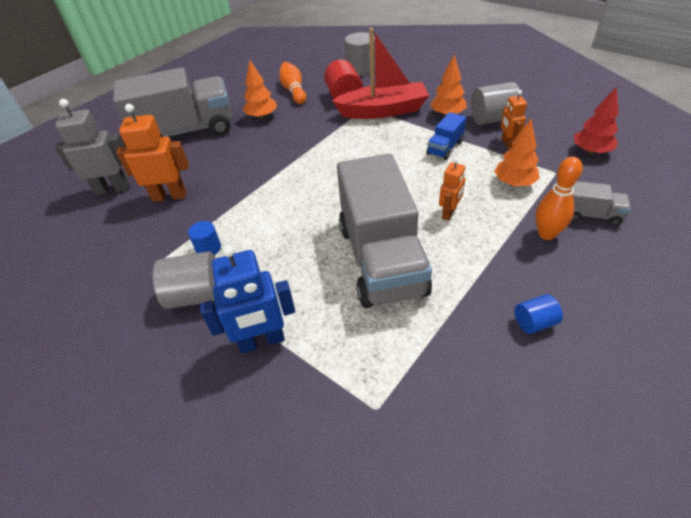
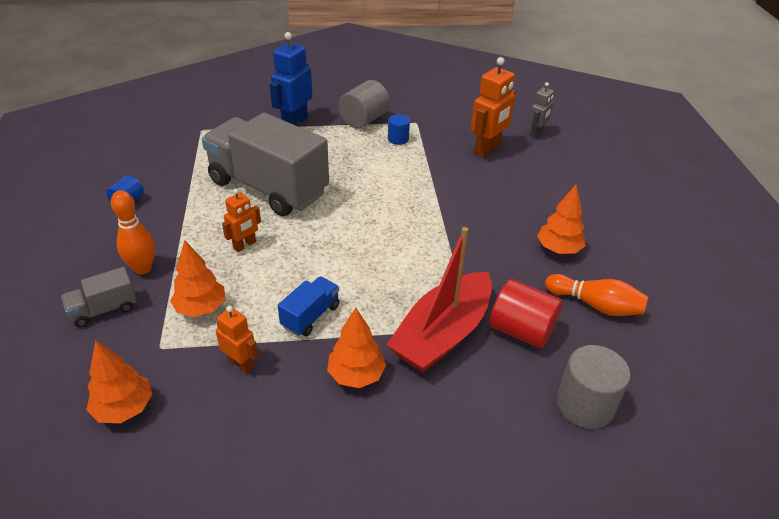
camera: 130 degrees right, 5 degrees down
grey robot [55,99,129,195] -> grey robot [529,82,554,138], size x0.59
grey truck [113,68,232,137] -> none
blue truck [427,112,466,160] -> blue truck turned 45 degrees clockwise [278,276,340,336]
orange robot [439,158,465,220] -> orange robot turned 120 degrees counterclockwise [222,189,261,252]
grey cylinder [471,82,521,125] -> none
red tree [574,86,619,154] -> orange tree [86,340,152,423]

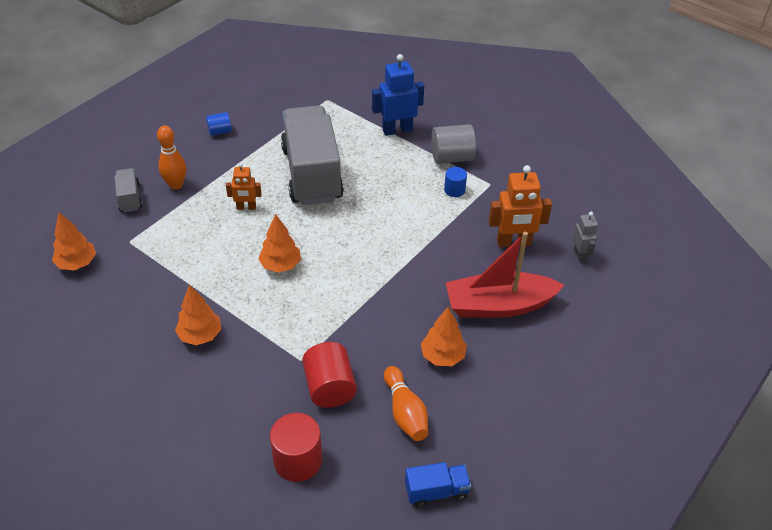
camera: 45 degrees right, 5 degrees up
grey truck [61,267,137,327] -> grey truck turned 60 degrees clockwise [115,168,142,212]
orange tree [170,240,225,317] -> orange tree moved to [258,214,301,273]
orange robot [216,306,258,374] -> none
blue truck [278,276,340,336] -> blue truck moved to [405,462,471,508]
red boat [386,227,492,373] -> red boat moved to [446,232,565,318]
grey robot [529,82,554,138] -> grey robot turned 90 degrees counterclockwise [573,212,598,263]
grey cylinder [557,345,630,429] -> red cylinder [270,413,322,482]

